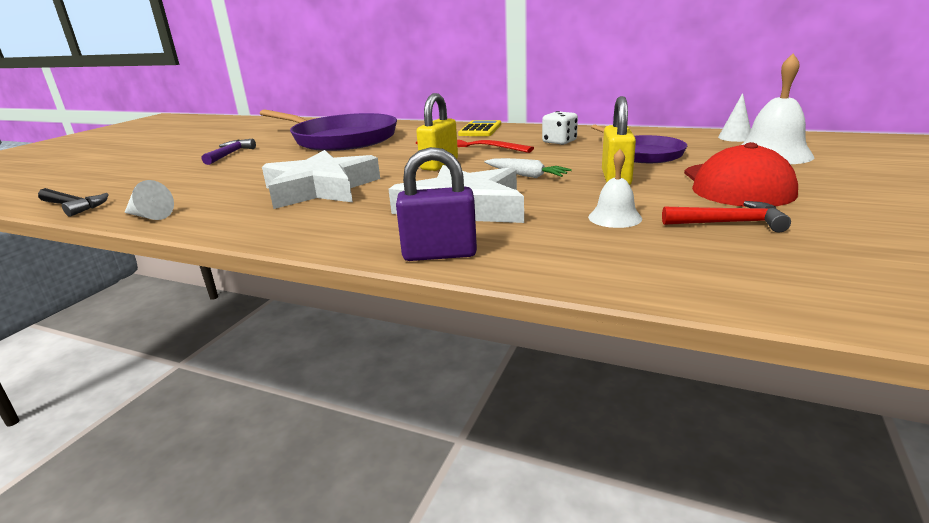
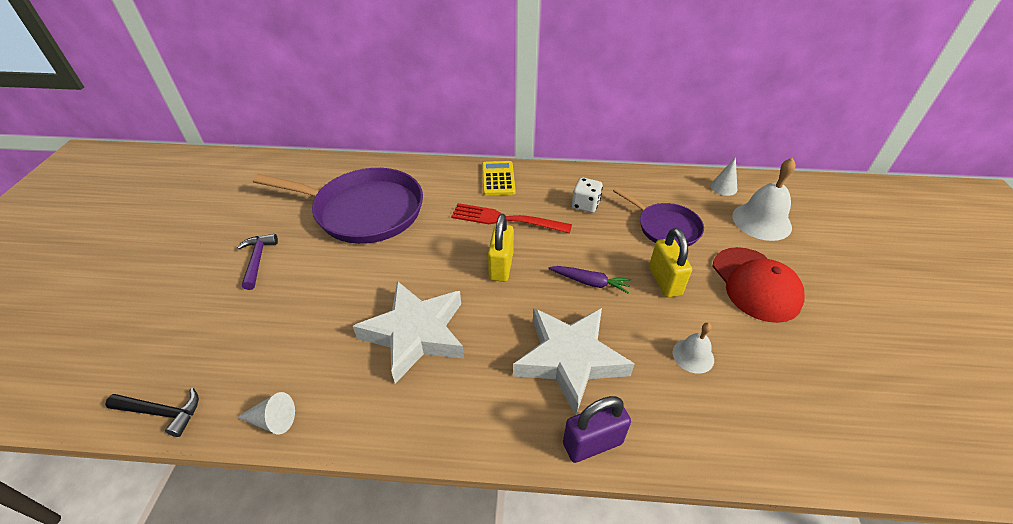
camera: 20 degrees left, 20 degrees up
white carrot [484,158,572,178] -> purple carrot [548,266,631,293]
red hammer [662,201,791,232] -> none

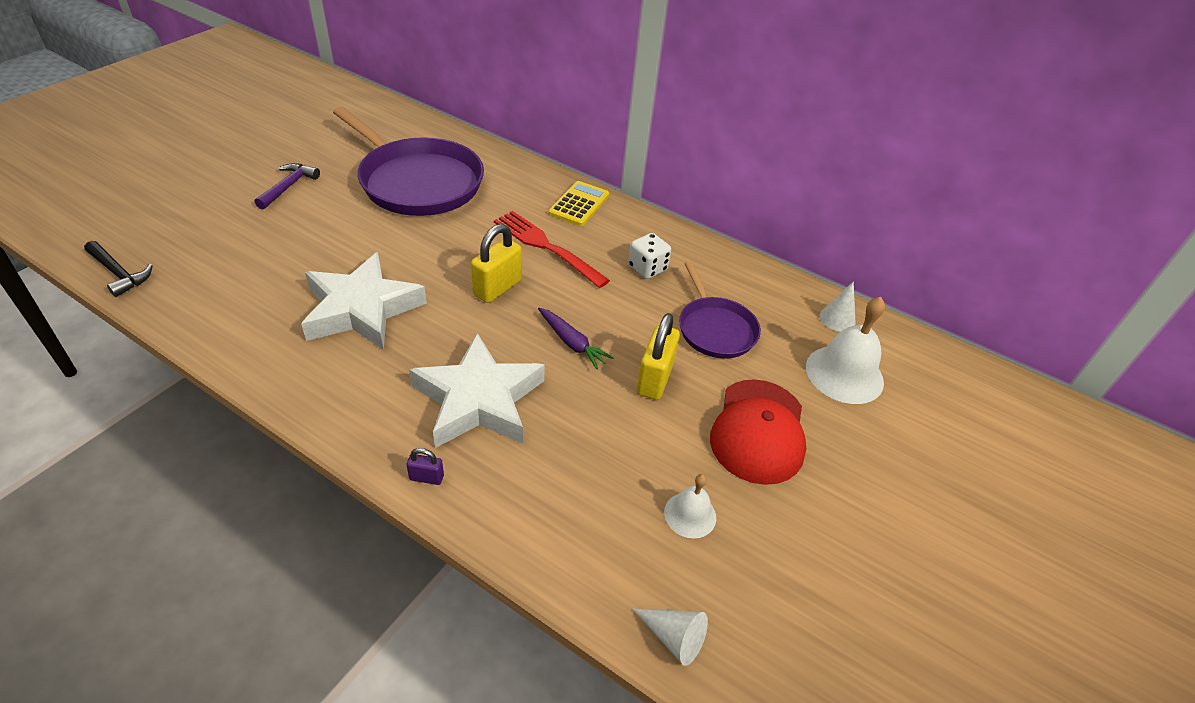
camera: 25 degrees right, 0 degrees up
white cone [237,392,295,434] -> white cone moved to [632,608,708,666]
purple padlock [563,396,631,463] -> purple padlock [407,448,444,485], size x0.50
white bell [673,323,714,374] -> white bell moved to [664,474,716,539]

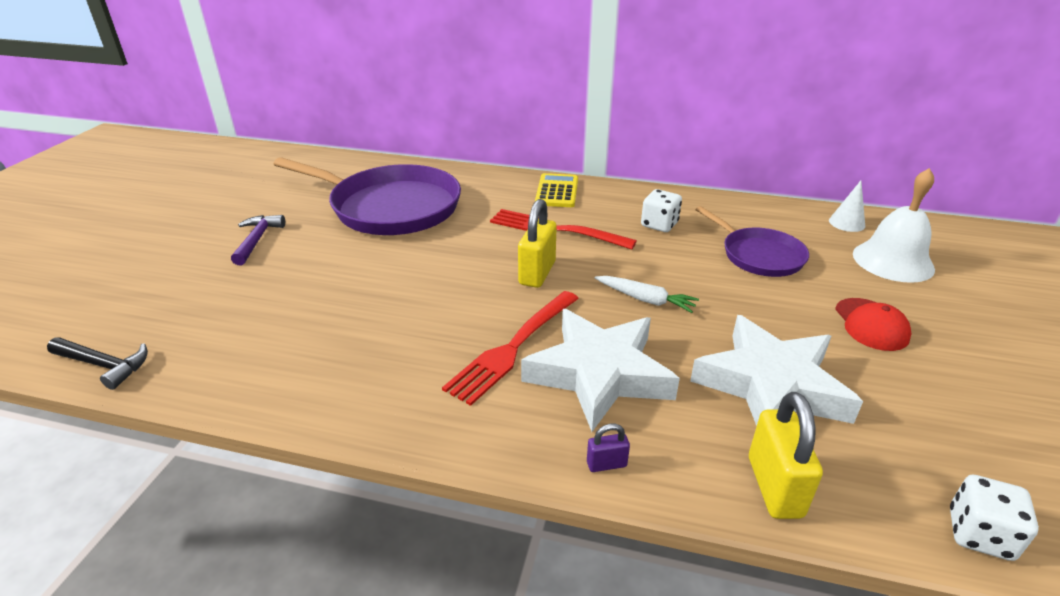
camera: 15 degrees left, 10 degrees down
white star [301,252,427,350] -> white star moved to [690,315,863,426]
purple carrot [538,308,613,369] -> white carrot [595,276,699,313]
white cone [632,608,708,666] -> white dice [950,475,1039,561]
yellow padlock [637,313,680,400] -> yellow padlock moved to [749,392,823,519]
white bell [664,474,716,539] -> none
red cap [710,379,806,485] -> red cap [835,298,912,351], size x0.62
none -> red fork [442,291,579,406]

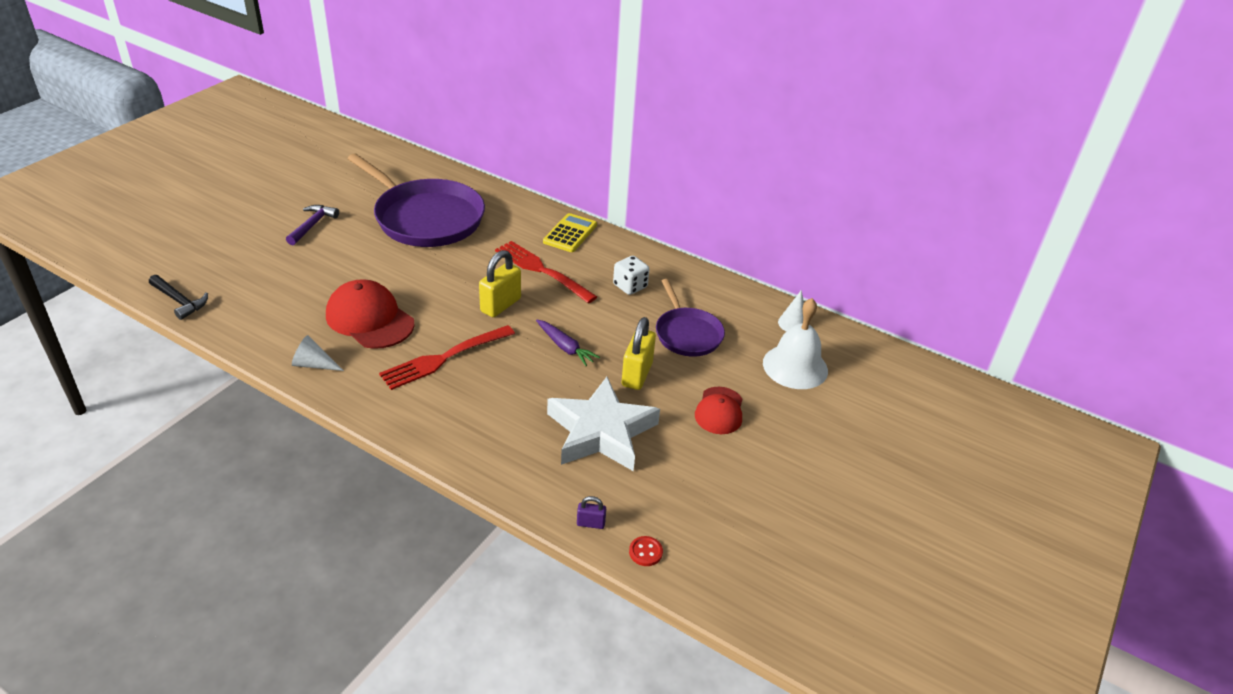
camera: 15 degrees right, 5 degrees up
white star [521,309,680,432] -> none
purple padlock [587,424,630,472] -> purple padlock moved to [577,496,606,529]
white carrot [595,276,699,313] -> purple carrot [536,320,600,366]
yellow padlock [749,392,823,519] -> yellow padlock moved to [622,317,656,390]
white dice [950,475,1039,561] -> red button [629,536,663,566]
none -> white cone [292,335,344,371]
none -> red cap [326,279,415,349]

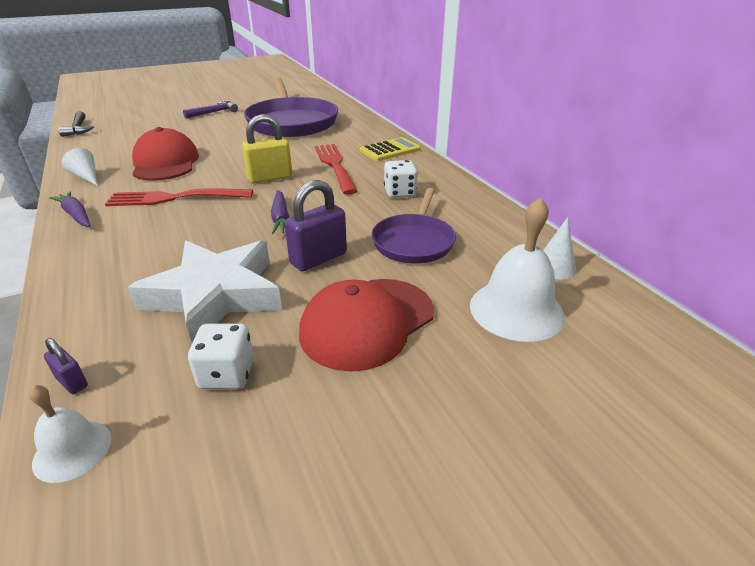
camera: 35 degrees right, 5 degrees down
yellow padlock [622,317,656,390] -> purple padlock [285,180,347,271]
red button [629,536,663,566] -> white bell [29,385,111,483]
red cap [695,387,742,434] -> red cap [299,279,434,372], size x1.62
none -> purple carrot [49,191,90,227]
none -> white dice [188,324,254,389]

